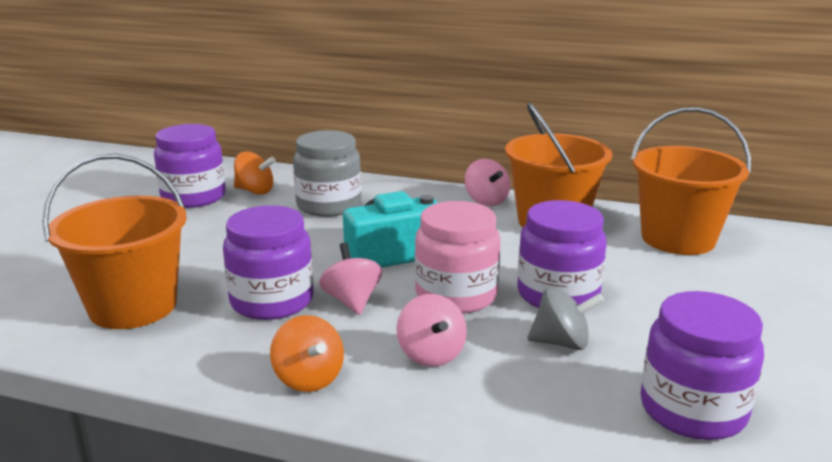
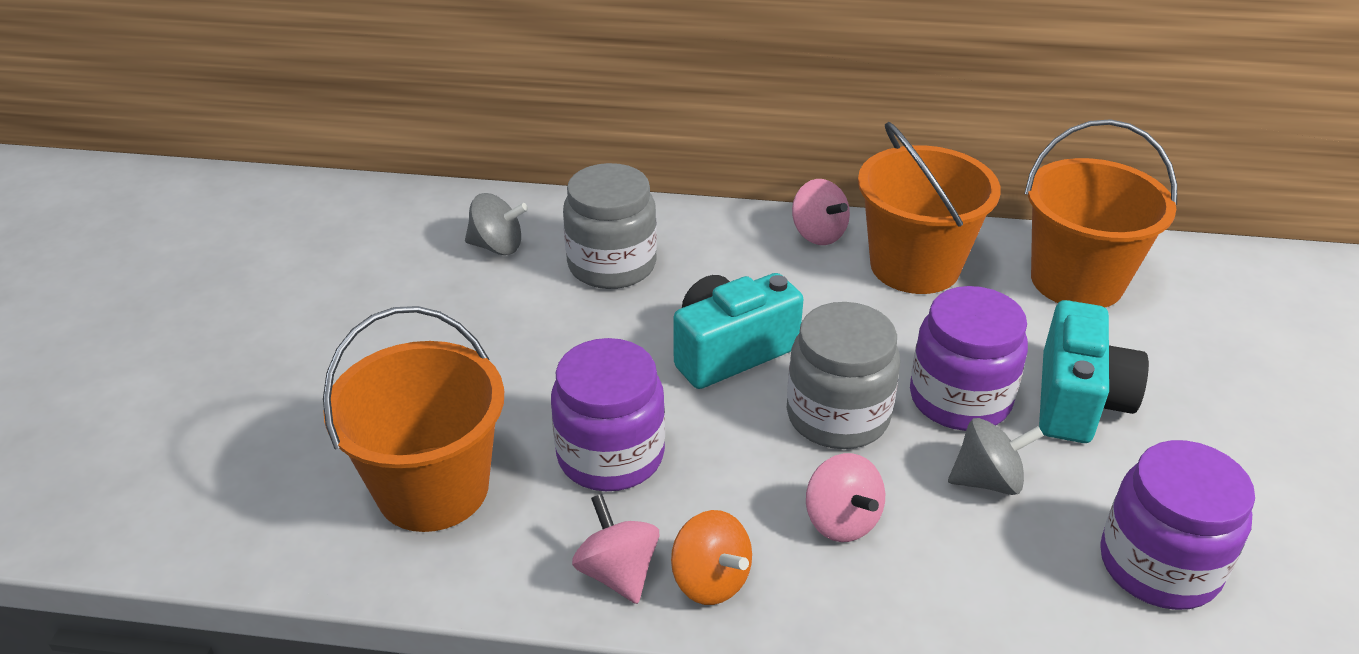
camera: 10 degrees left, 15 degrees up
purple jar [154,124,226,208] -> none
orange spinning top [234,151,276,195] -> grey spinning top [465,193,528,255]
pink spinning top [319,242,382,315] -> pink spinning top moved to [572,494,659,604]
pink jar [415,201,500,314] -> grey jar [787,302,900,449]
none -> turquoise camera [1039,300,1149,443]

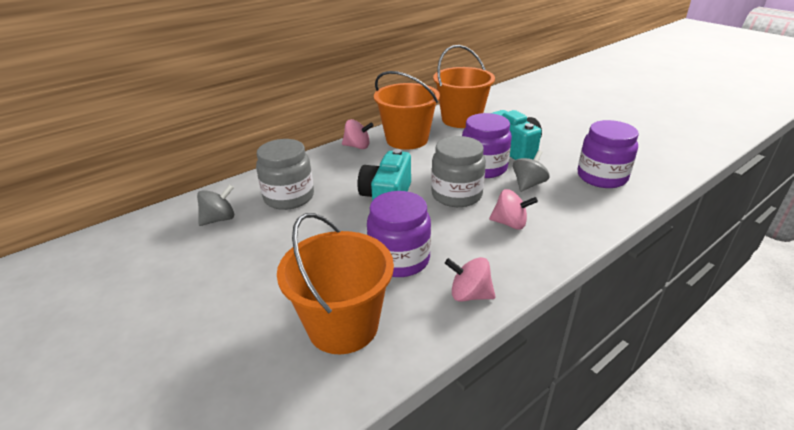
camera: 45 degrees left, 5 degrees down
orange spinning top [671,510,752,605] -> none

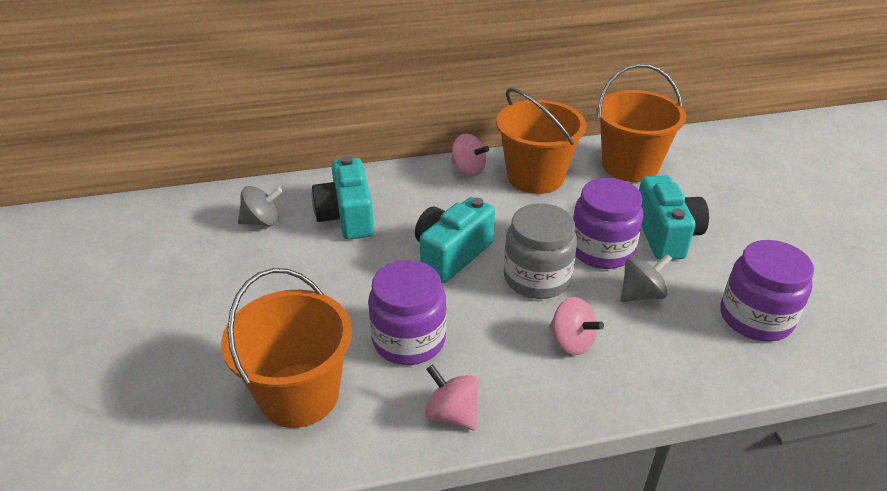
camera: 25 degrees right, 5 degrees up
grey jar [256,139,314,210] -> turquoise camera [312,156,374,240]

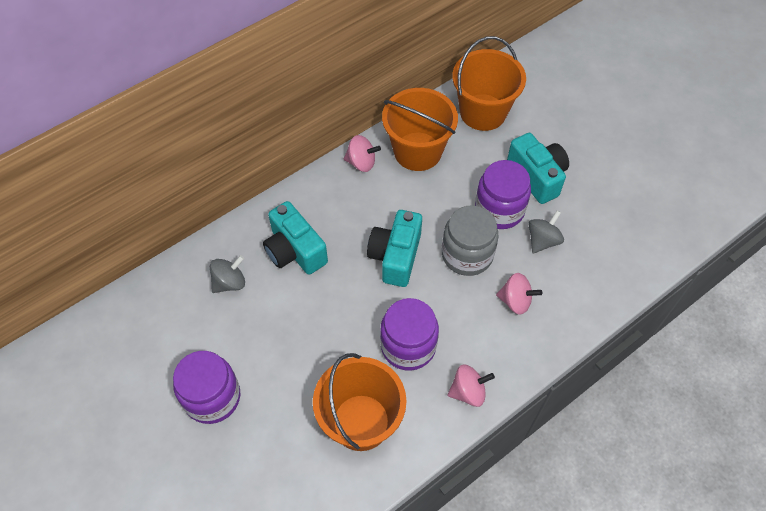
camera: 25 degrees left, 20 degrees up
pink spinning top [425,364,479,431] -> pink spinning top turned 150 degrees clockwise [448,365,495,407]
purple jar [721,240,814,342] -> purple jar moved to [173,351,240,424]

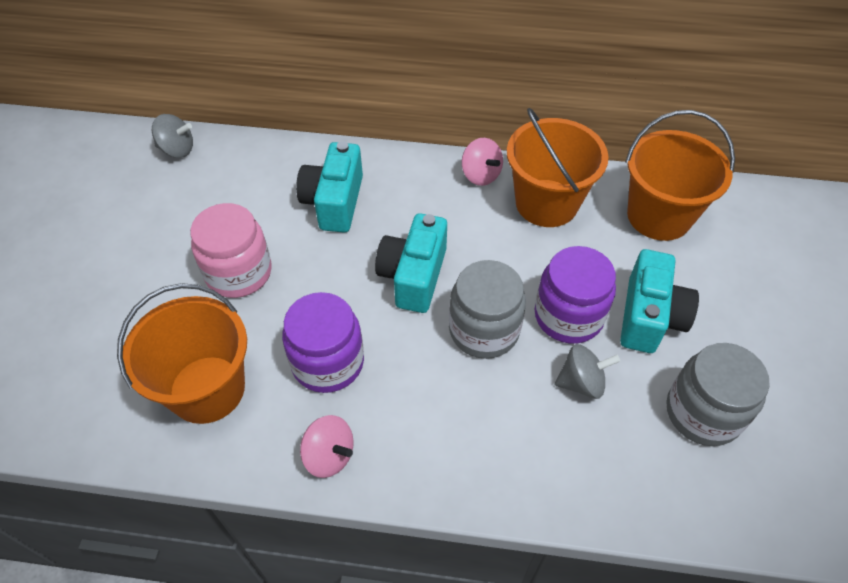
camera: 45 degrees right, 5 degrees down
purple jar [173,351,240,424] -> none
grey spinning top [210,255,245,293] -> grey spinning top moved to [152,114,193,158]
turquoise camera [367,210,422,287] -> turquoise camera turned 45 degrees counterclockwise [375,213,447,313]
pink spinning top [496,273,542,315] -> none
none -> pink jar [190,203,272,298]
none -> grey jar [667,343,770,446]

